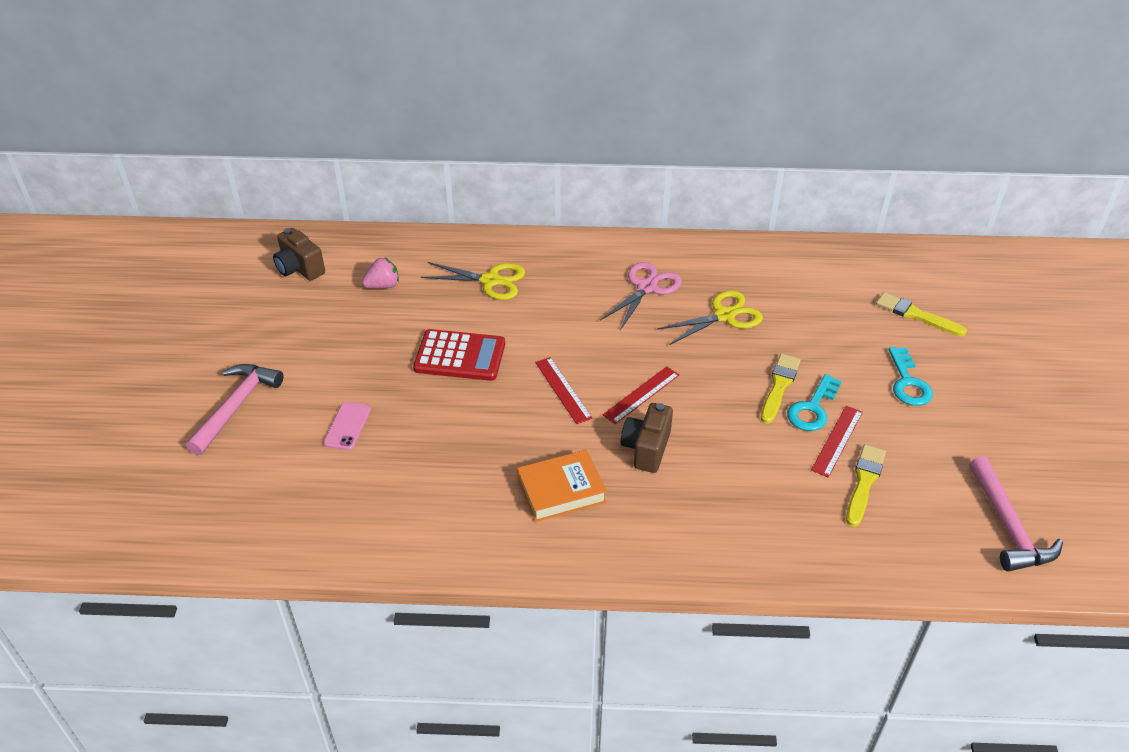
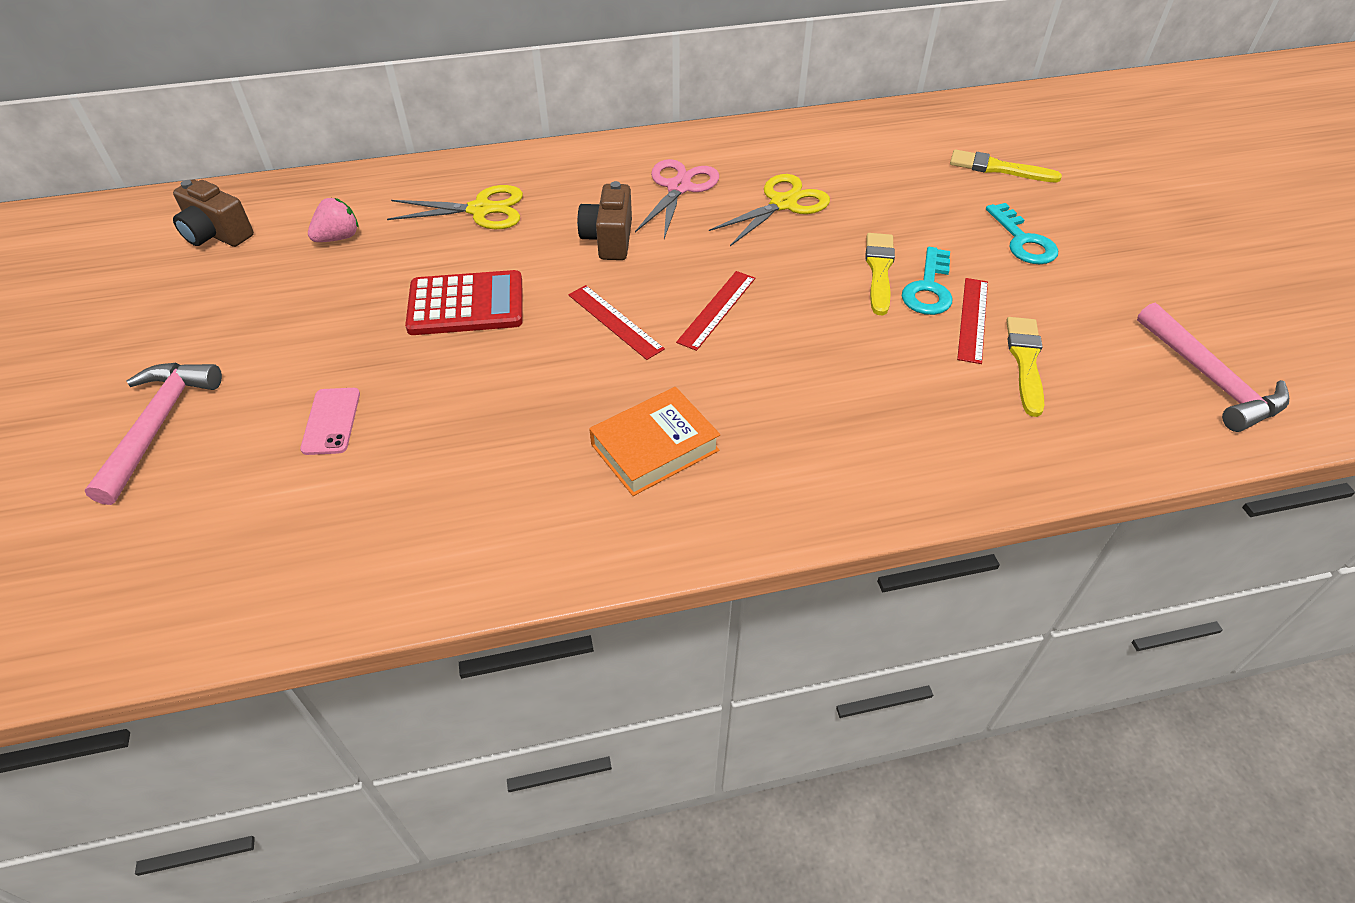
camera: 15 degrees left, 5 degrees up
brown camera [621,403,673,473] -> brown camera moved to [577,181,632,260]

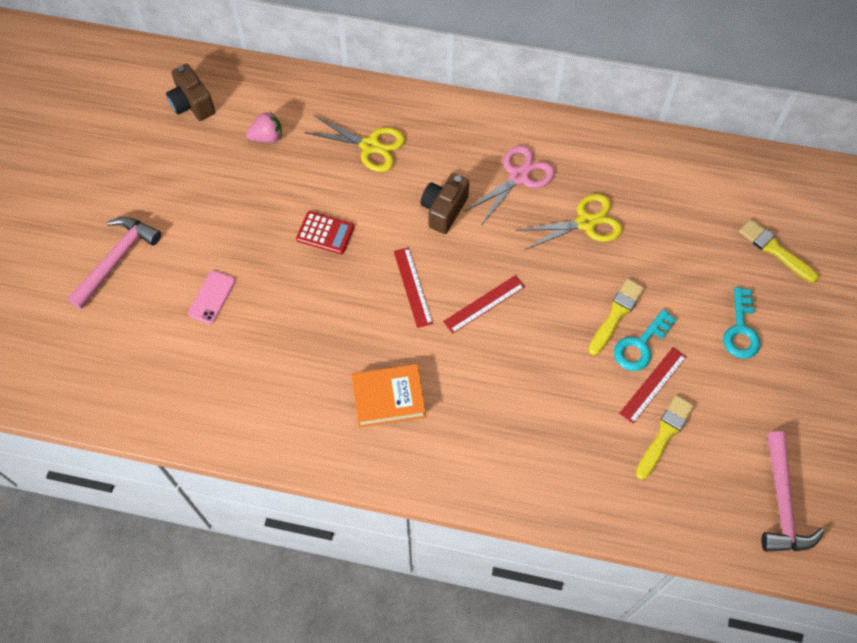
camera: 25 degrees right, 15 degrees up
red calculator [405,270,523,335] -> red calculator [296,211,354,254], size x0.64

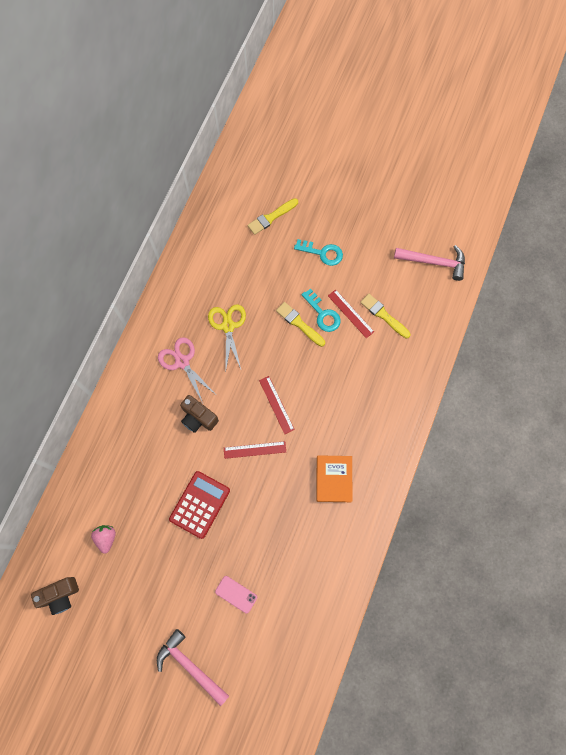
camera: 80 degrees left, 10 degrees up
red calculator [296,211,354,254] -> red calculator [169,471,230,539], size x1.55
yellow scissors [304,115,405,172] -> none

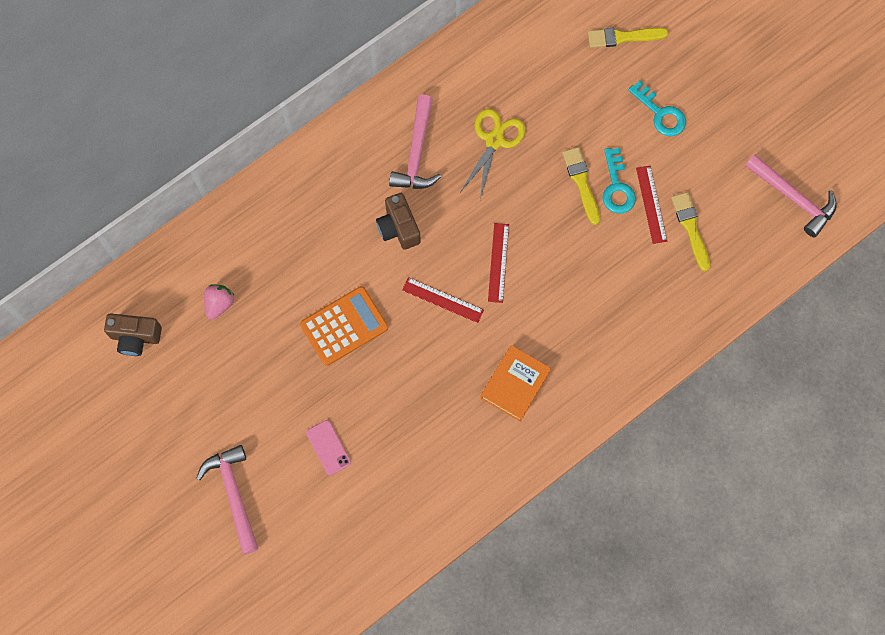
camera: 30 degrees right, 0 degrees up
pink scissors [158,337,215,403] -> pink hammer [389,95,441,189]
red calculator [169,471,230,539] -> orange calculator [300,286,388,366]

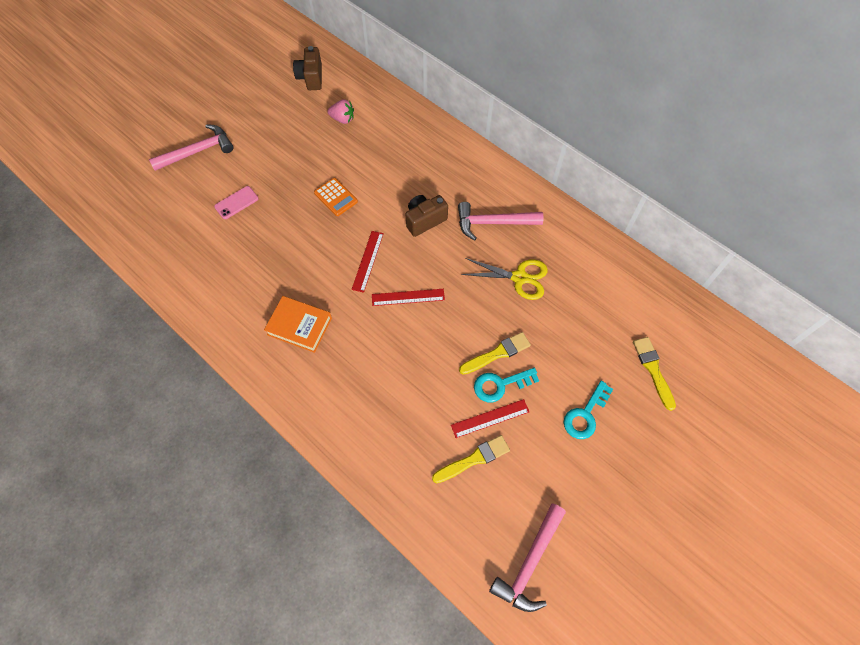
camera: 80 degrees right, 10 degrees down
orange calculator [300,286,388,366] -> orange calculator [314,178,358,216], size x0.64

